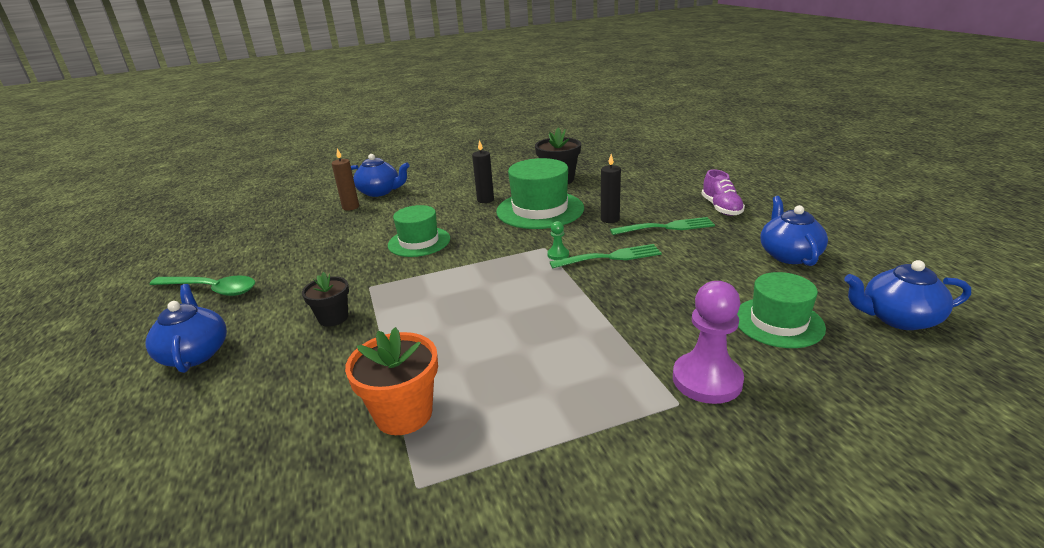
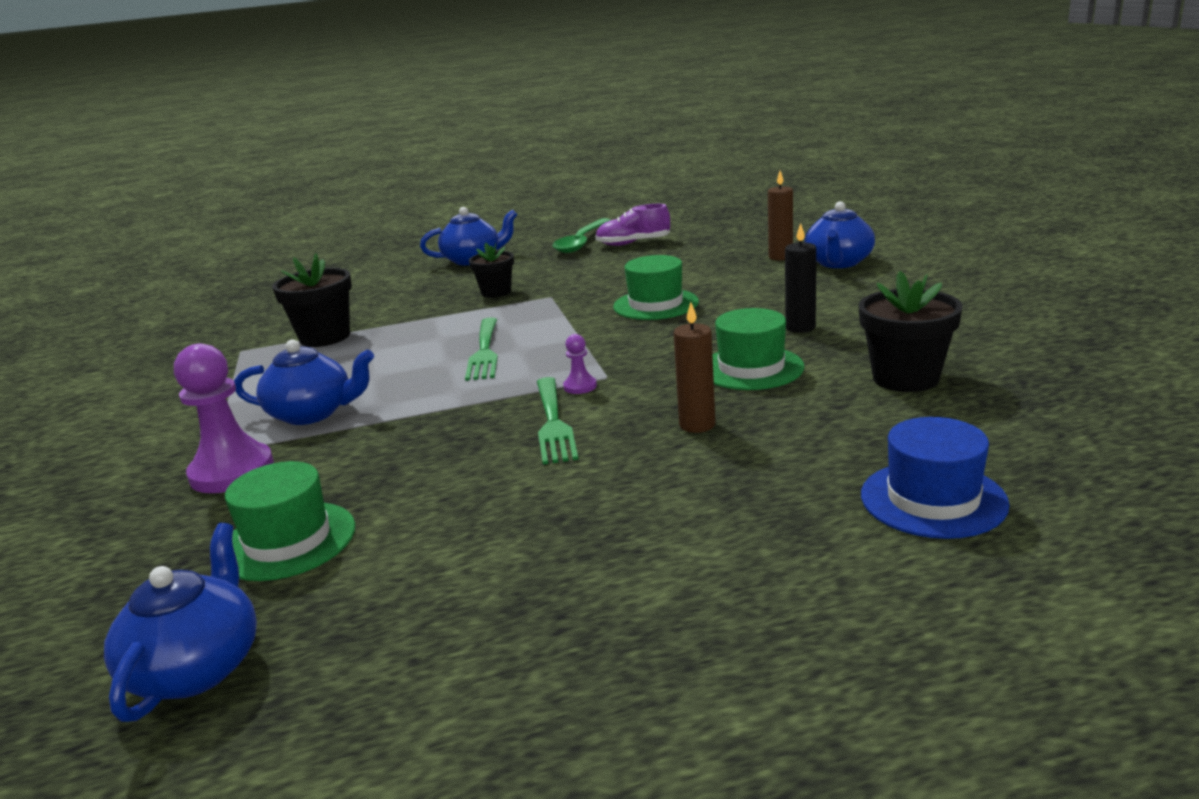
camera: 95 degrees right, 5 degrees down
orange flower pot [345,327,438,435] -> black flower pot [272,253,352,347]
green hat [496,158,584,229] -> green hat [712,308,804,390], size x0.66
green pawn [547,221,569,260] -> purple pawn [563,334,597,394]
black candle [601,154,621,223] -> brown candle [673,302,715,433]
green fork [610,217,715,235] -> green fork moved to [465,317,498,381]
purple shoe [701,169,745,216] -> purple shoe moved to [595,204,670,246]
blue teapot [761,196,828,266] -> blue teapot moved to [234,340,374,425]
none -> blue hat [861,417,1010,539]

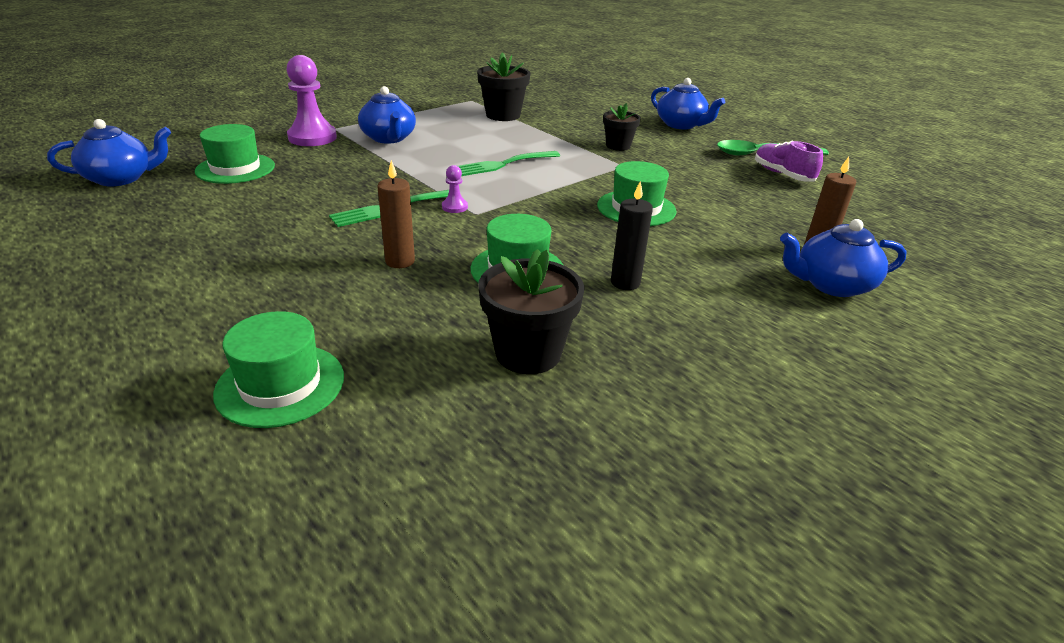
camera: 60 degrees right, 10 degrees up
blue hat [861,417,1010,539] -> green hat [213,311,344,428]

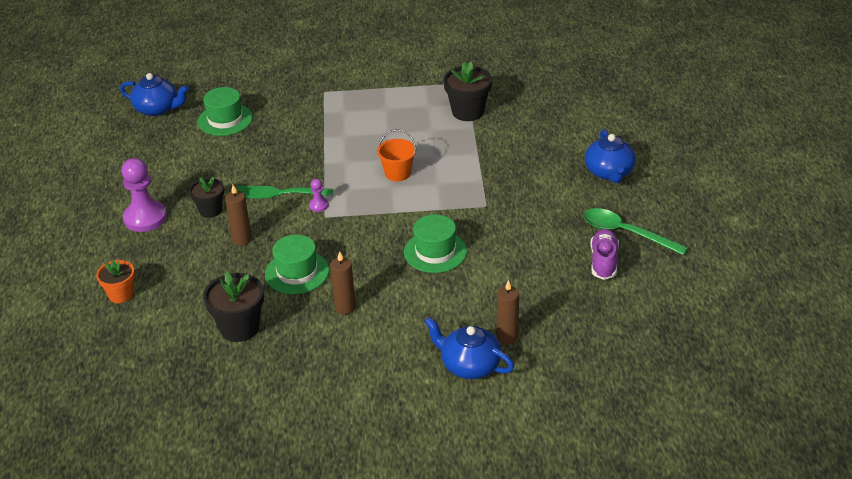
camera: 40 degrees right, 5 degrees up
green hat [213,311,344,428] -> orange flower pot [96,260,135,303]
purple pawn [287,55,337,146] -> purple pawn moved to [121,158,167,232]
blue teapot [358,86,416,144] -> none
green fork [458,151,560,176] -> orange bucket [377,129,416,181]
black flower pot [603,103,641,151] -> black flower pot moved to [189,177,224,218]
black candle [611,181,653,290] -> brown candle [330,251,356,315]

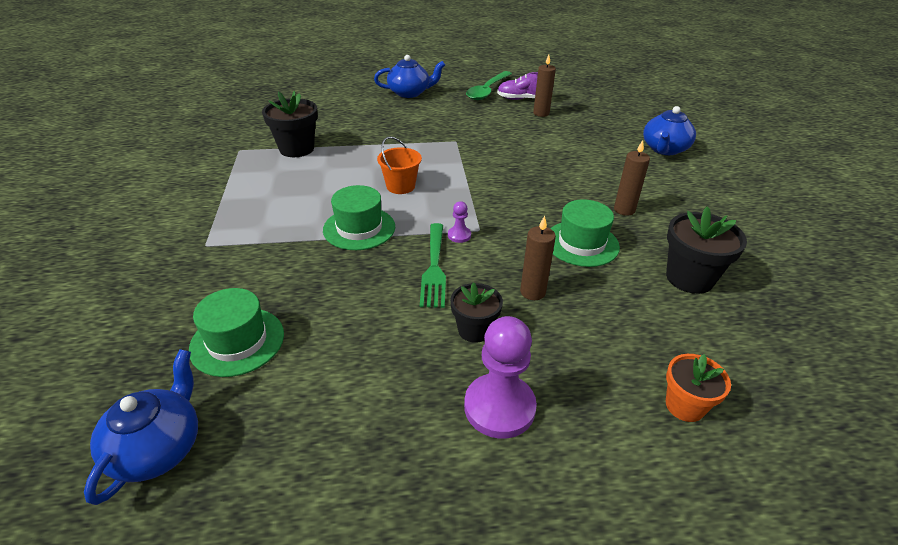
camera: 95 degrees left, 0 degrees up
green hat [404,215,467,273] -> green hat moved to [323,185,395,250]
brown candle [497,280,519,345] -> brown candle moved to [533,55,556,117]

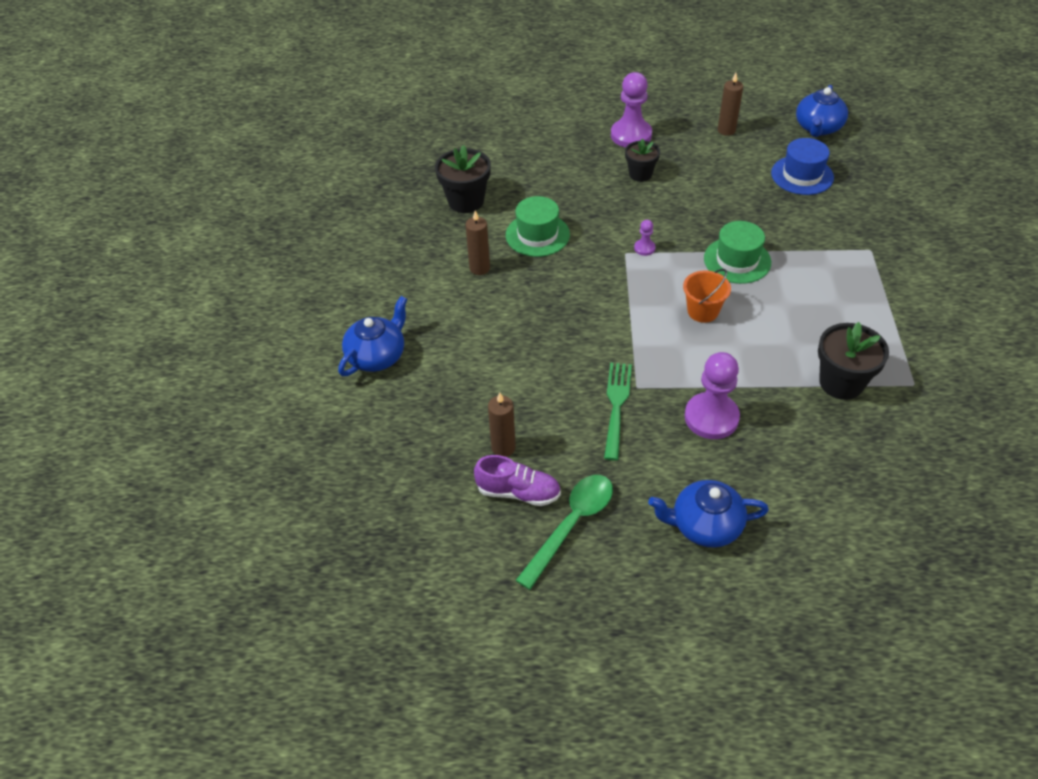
camera: 170 degrees left, 10 degrees up
green hat [189,288,284,377] -> blue hat [771,138,834,195]
green fork [420,223,446,308] -> green fork moved to [604,363,632,461]
brown candle [520,216,556,300] -> brown candle moved to [718,73,743,136]
orange flower pot [666,354,731,422] -> none
none -> purple pawn [684,352,740,439]

